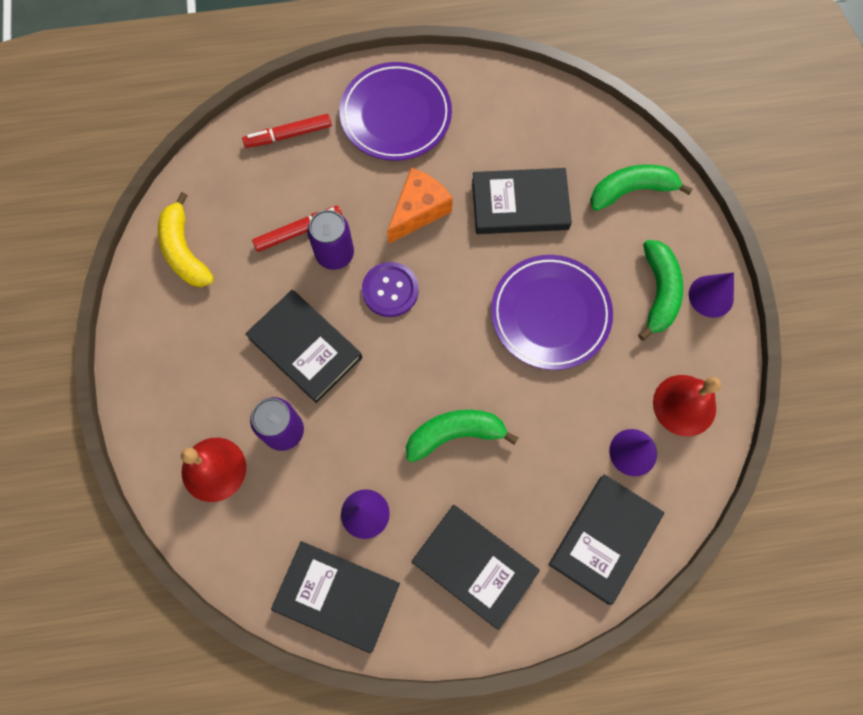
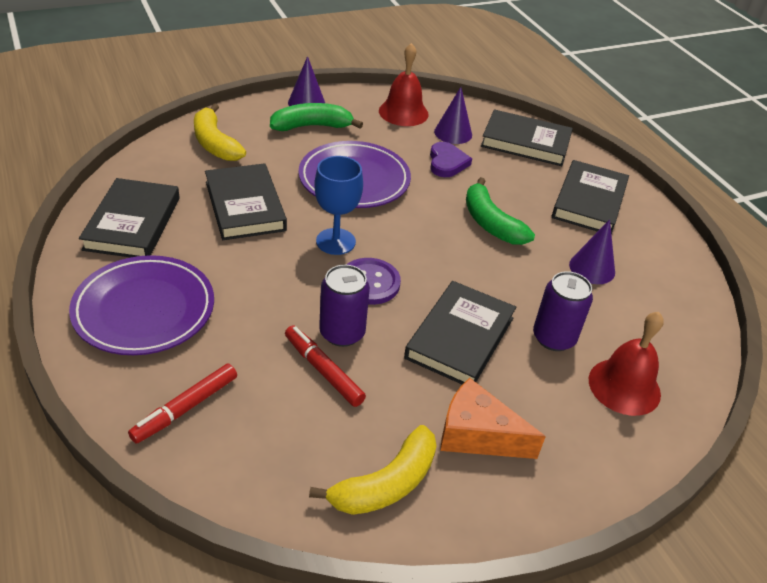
camera: 110 degrees left, 30 degrees down
red marker [242,114,332,148] -> red marker turned 75 degrees clockwise [128,364,237,444]
black book [271,541,400,653] -> black book moved to [79,178,180,257]
orange cheese [387,168,453,244] -> orange cheese moved to [441,378,546,459]
green banana [590,164,693,211] -> yellow banana [194,103,246,161]
none -> blue goblet [314,156,363,255]
none -> purple heart [430,142,472,177]

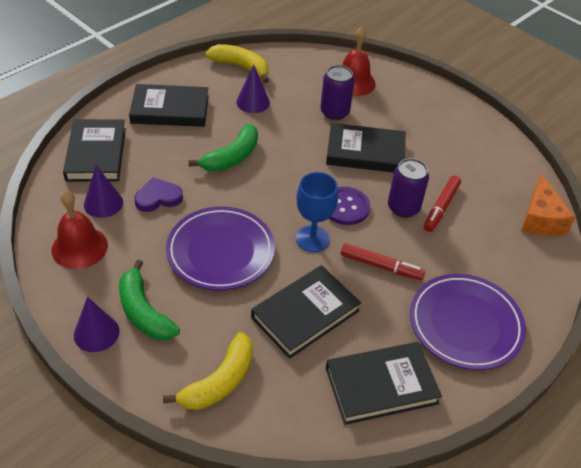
camera: 110 degrees left, 5 degrees up
red marker [128,364,237,444] -> red marker moved to [341,243,425,280]
yellow banana [309,425,436,515] -> yellow banana moved to [205,44,269,83]
orange cheese [441,378,546,459] -> orange cheese moved to [521,174,575,236]

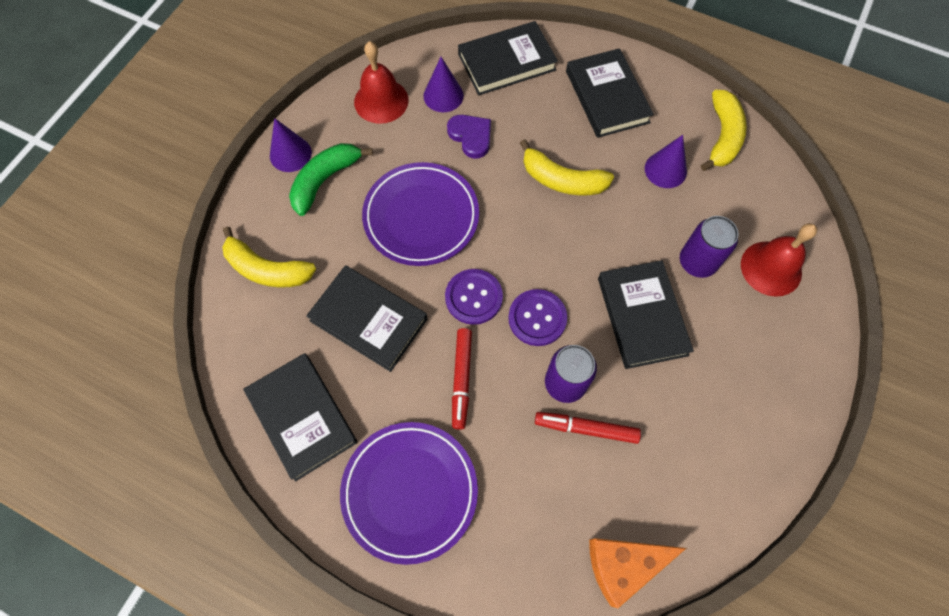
camera: 75 degrees right, 20 degrees up
green banana [189,124,258,172] -> yellow banana [520,139,614,196]
blue goblet [296,172,338,252] -> purple button [445,269,503,325]

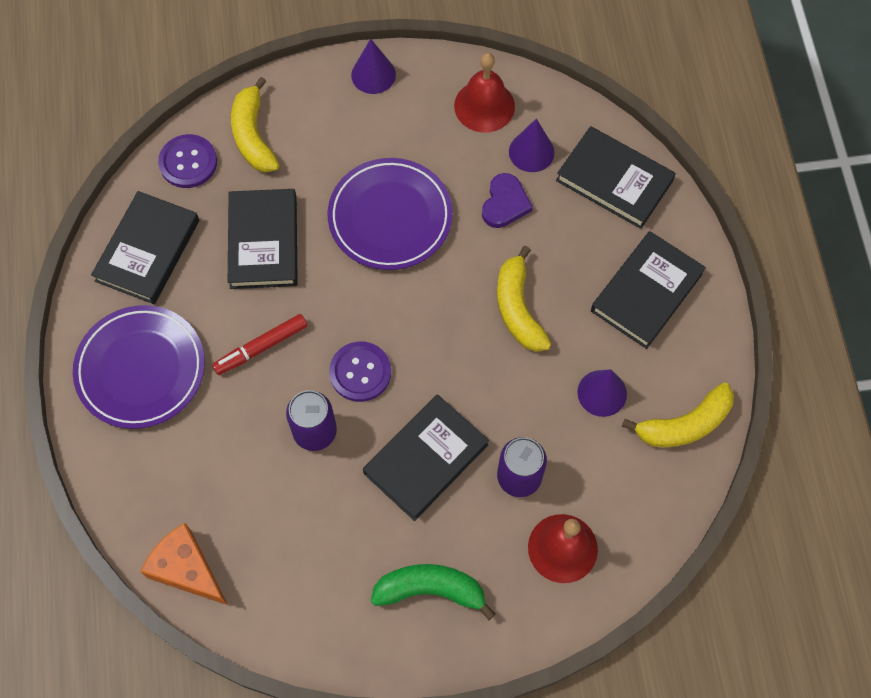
camera: 55 degrees right, 0 degrees up
green banana [289,143,373,216] -> green banana moved to [371,564,495,620]
purple button [445,269,503,325] -> purple button moved to [158,134,217,188]
red marker [535,412,641,444] -> none

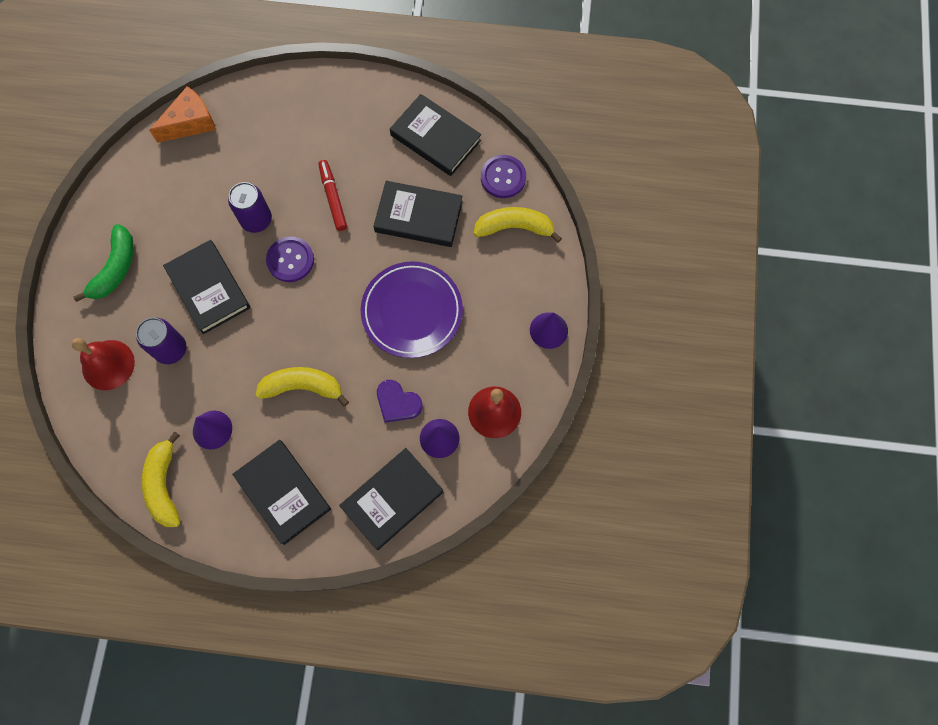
camera: 105 degrees right, 5 degrees up
purple plate [73,305,205,429] -> none

